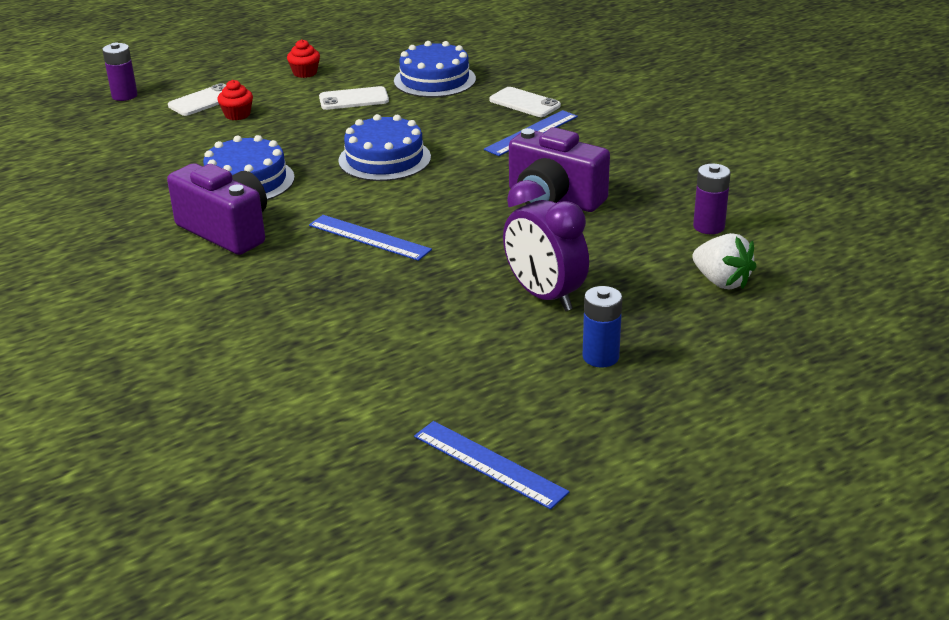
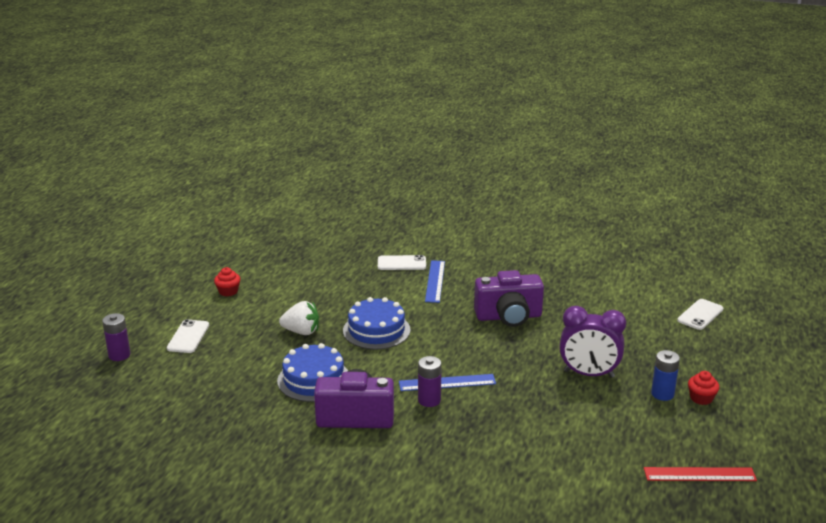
camera: 40 degrees left, 5 degrees down
red cupcake [217,80,253,120] -> red cupcake moved to [688,371,719,405]
white phone [319,86,389,110] -> white phone moved to [677,299,723,330]
blue cake [394,41,476,97] -> none
blue ruler [414,421,569,510] -> red ruler [644,467,757,481]
white strawberry [692,233,757,289] -> white strawberry moved to [279,301,319,335]
purple battery [693,164,731,234] -> purple battery moved to [418,356,442,407]

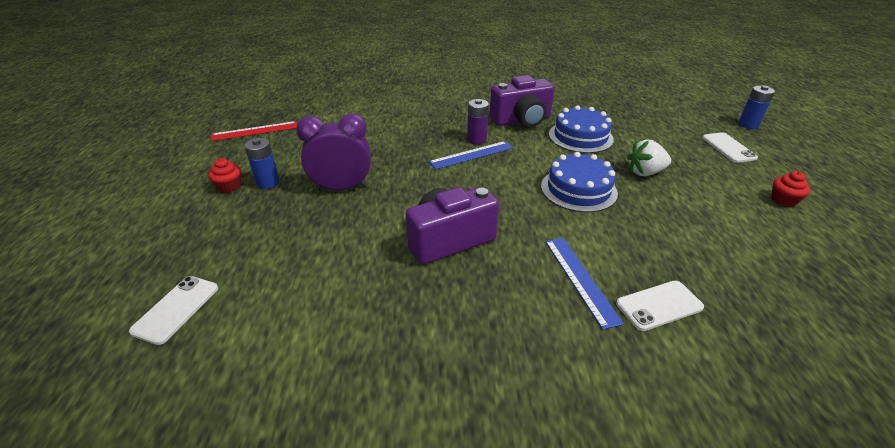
camera: 160 degrees right, 10 degrees up
purple battery [102,313,130,361] -> blue battery [738,85,775,129]

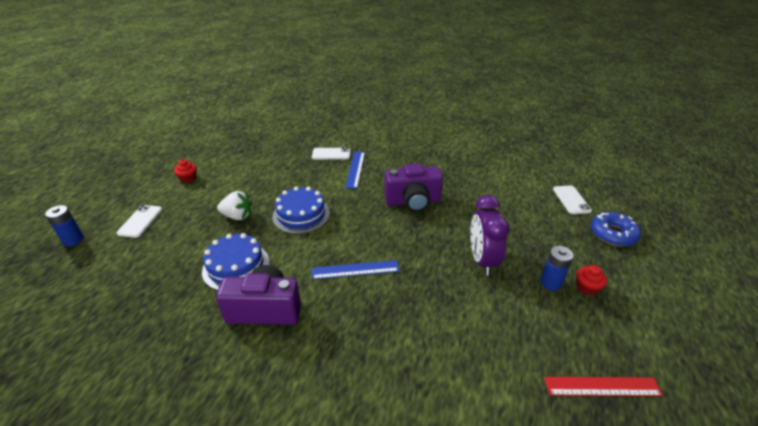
camera: 160 degrees left, 0 degrees up
white phone [129,276,218,345] -> white phone turned 45 degrees counterclockwise [553,185,592,214]
purple clock [296,113,371,191] -> purple clock turned 75 degrees clockwise [470,195,509,276]
purple battery [467,99,489,145] -> none
none -> blue donut [591,212,641,246]

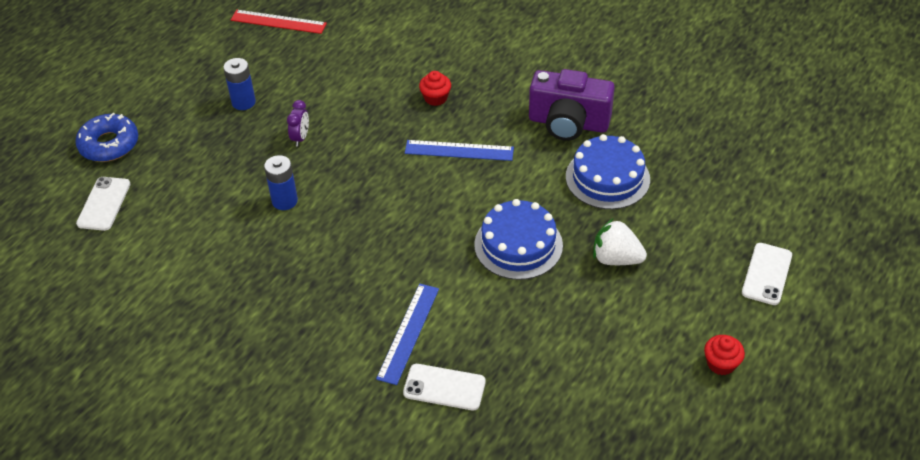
camera: 165 degrees left, 10 degrees up
blue battery [45,205,84,246] -> blue battery moved to [264,155,298,210]
purple camera [385,163,443,212] -> none
purple clock [470,195,509,276] -> purple clock [287,100,309,147], size x0.48
red cupcake [577,265,607,295] -> red cupcake moved to [419,71,451,106]

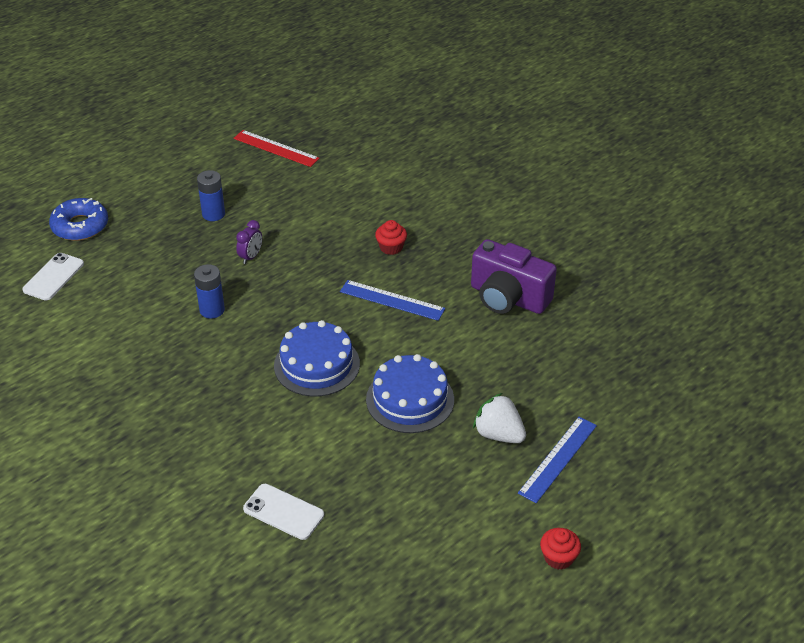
camera: 15 degrees right, 5 degrees down
blue ruler [376,284,439,385] -> blue ruler moved to [518,417,597,503]
blue cake [566,134,650,209] -> blue cake moved to [274,320,360,397]
white phone [742,243,792,305] -> none

